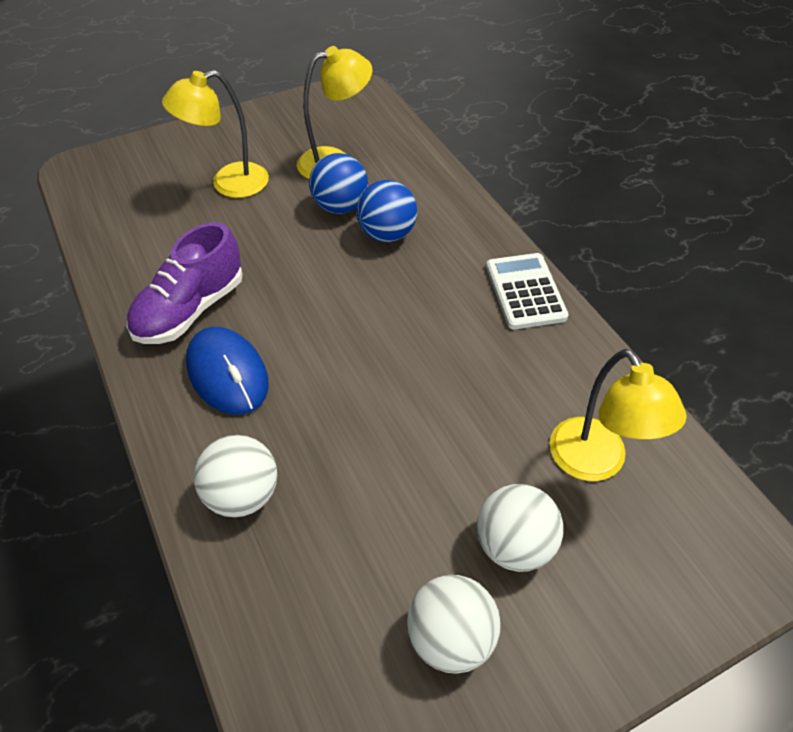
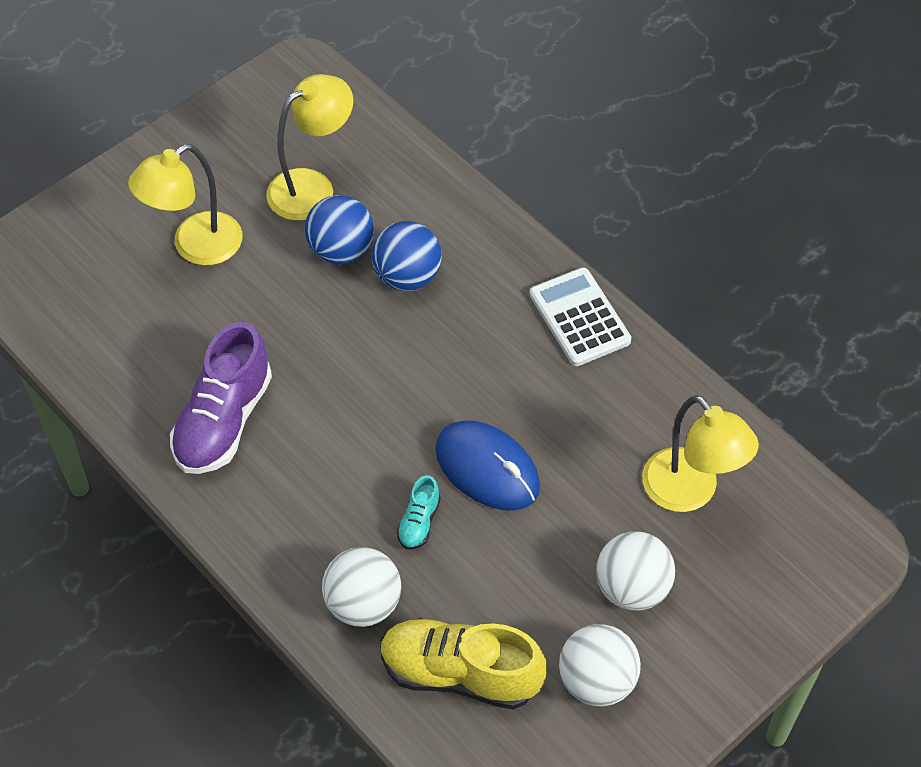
camera: 15 degrees left, 5 degrees up
blue mouse [186,327,269,414] -> blue mouse moved to [435,420,540,510]
none -> yellow shoe [380,618,547,710]
none -> turquoise shoe [397,475,440,549]

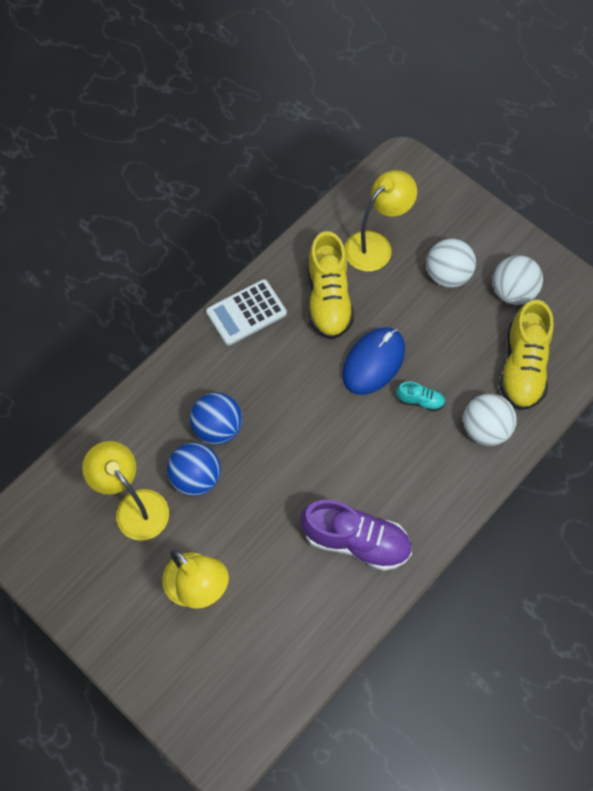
camera: 95 degrees left, 10 degrees up
none -> yellow shoe [308,231,354,340]

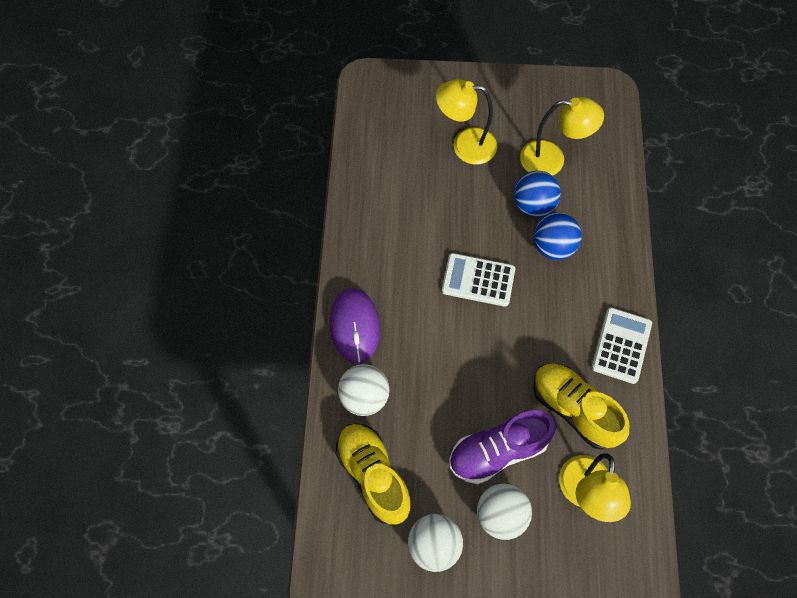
camera: 140 degrees right, 0 degrees up
purple shoe [300,500,412,571] -> purple shoe moved to [449,410,556,484]
blue mouse [342,327,405,395] -> none
turquoise shoe [396,381,445,411] -> none
none -> purple mouse [330,288,380,363]
none -> white calculator [442,253,515,307]

